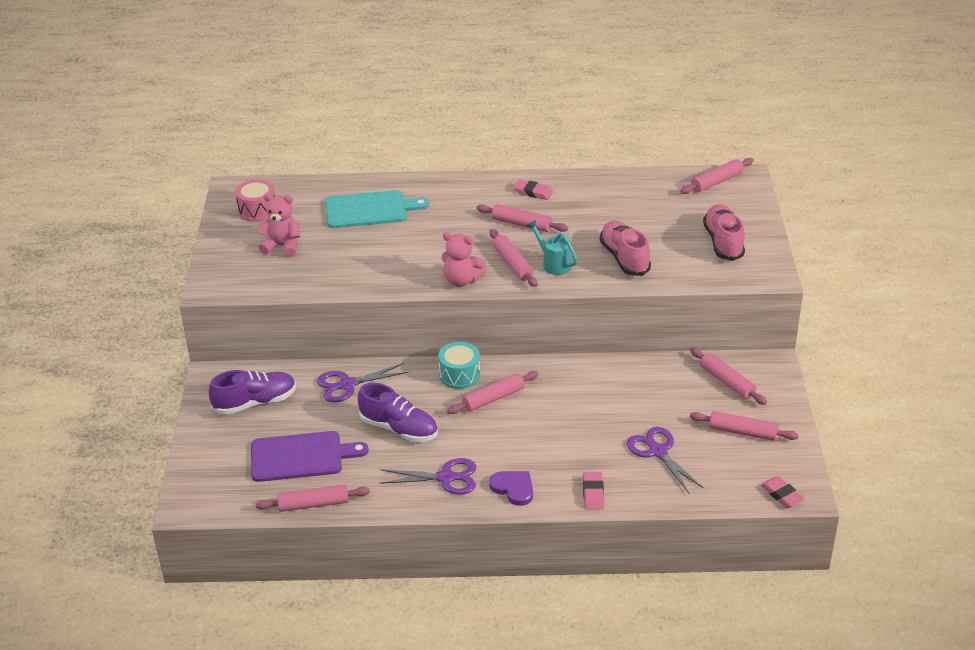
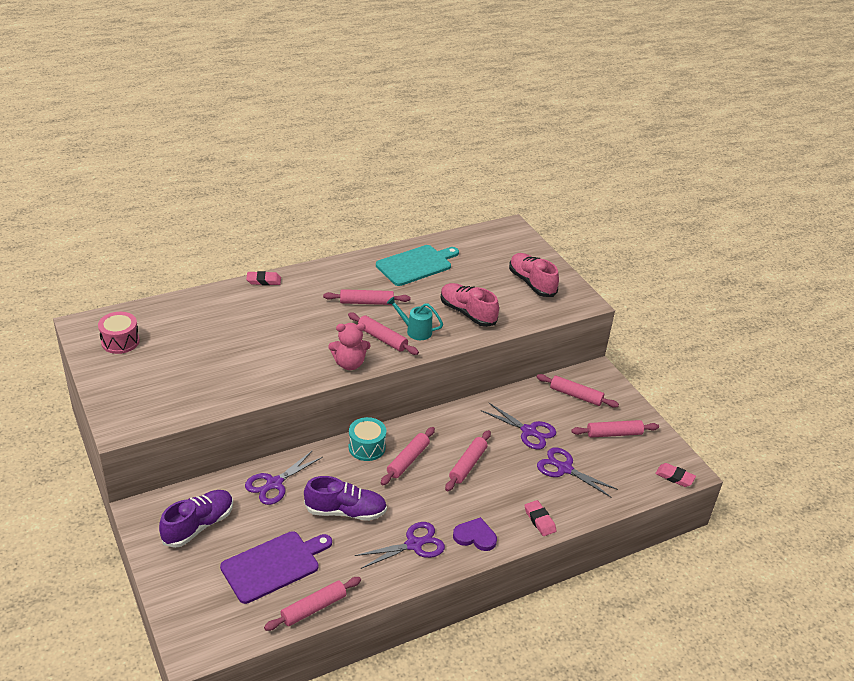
camera: 30 degrees left, 0 degrees up
pink teddy bear [257,193,300,257] -> none
turquoise cutting board [325,190,429,228] -> turquoise cutting board moved to [376,245,459,286]
pink eraser [514,179,553,200] -> pink eraser moved to [246,271,281,285]
pink rolling pin [680,158,754,194] -> pink rolling pin moved to [445,430,491,491]
none -> purple scissors [481,402,556,449]

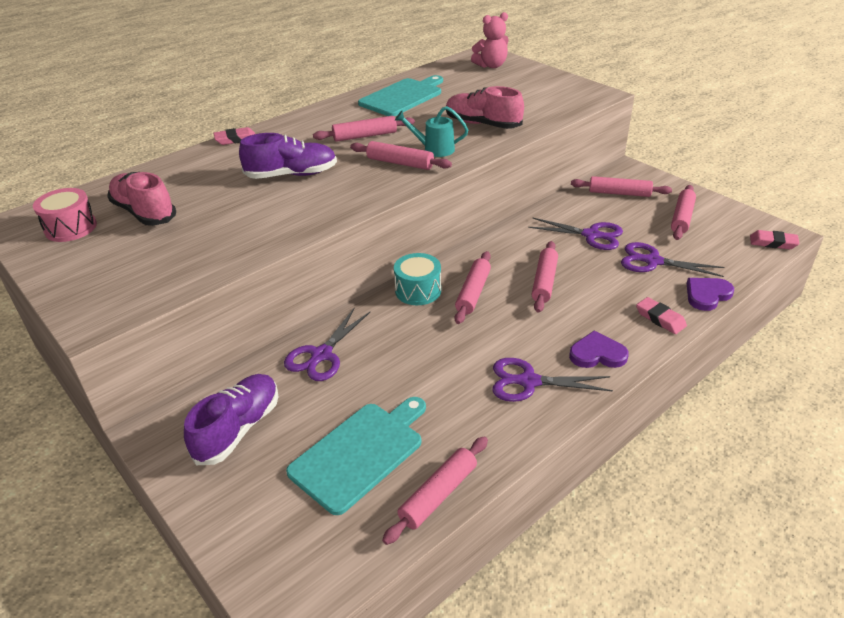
camera: 10 degrees left, 0 degrees up
purple cutting board [220,531,332,604] -> turquoise cutting board [286,397,426,515]
purple shoe [304,476,387,521] -> purple shoe moved to [239,133,337,179]
pink teddy bear [328,323,370,370] -> pink teddy bear moved to [471,12,509,68]
purple scissors [355,522,445,569] -> purple scissors turned 135 degrees counterclockwise [492,358,613,402]
pink shoe [509,253,559,297] -> pink shoe moved to [107,172,176,226]
pink rolling pin [571,420,659,438] -> pink rolling pin turned 45 degrees counterclockwise [671,185,696,240]
none -> purple heart [687,278,734,311]

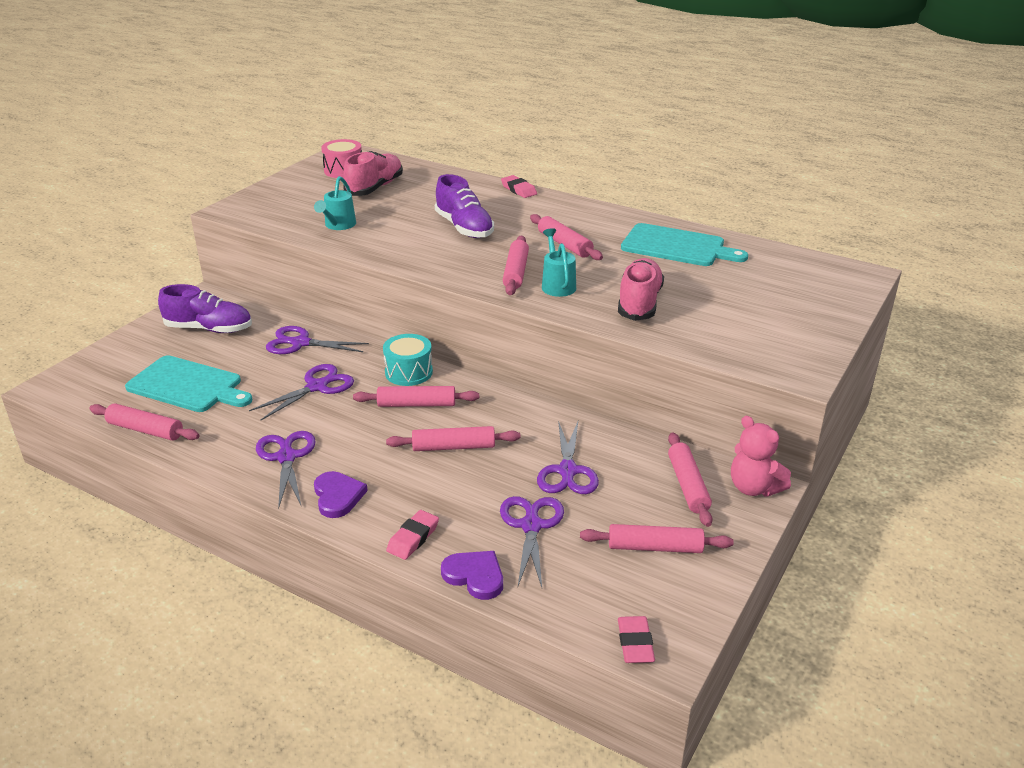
camera: 70 degrees right, 5 degrees down
pink teddy bear [471,12,509,68] -> pink teddy bear moved to [731,416,791,497]
none -> purple scissors [249,364,354,420]
none -> turquoise watering can [314,176,356,230]

